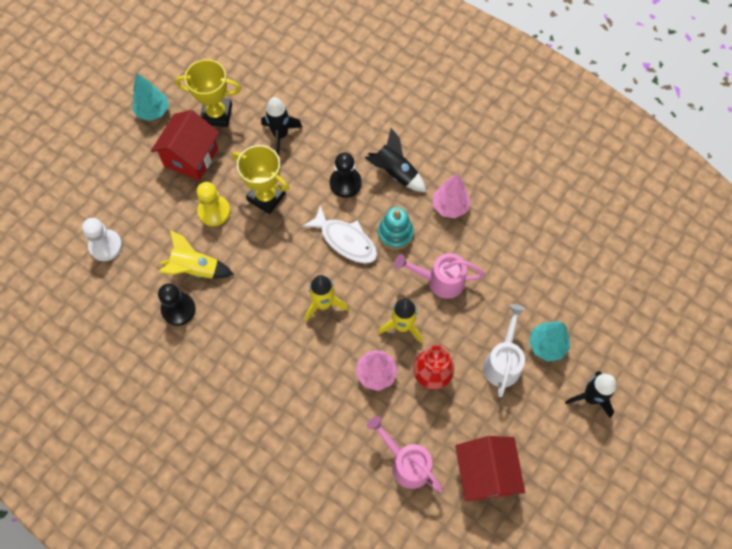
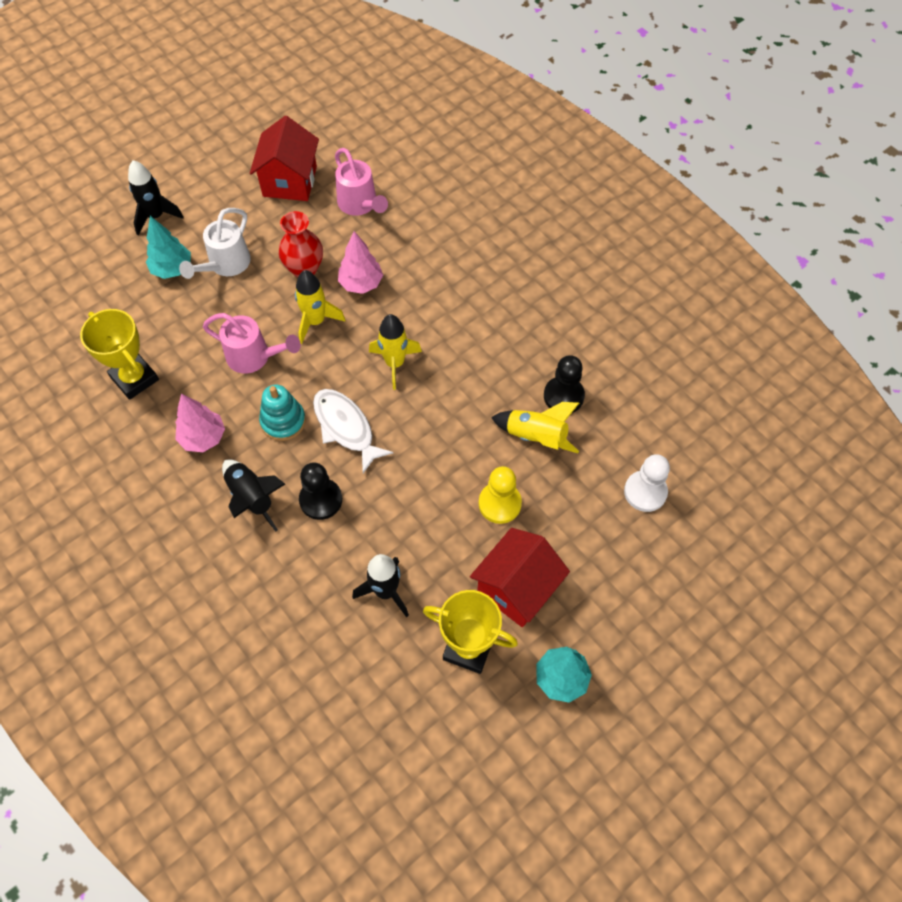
camera: 165 degrees left, 5 degrees down
yellow trophy [232,145,289,214] -> yellow trophy moved to [80,309,159,400]

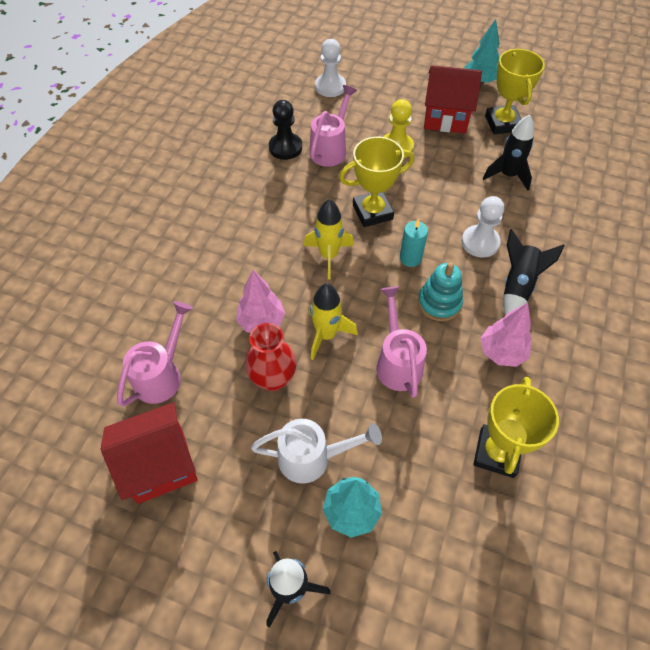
camera: 120 degrees left, 5 degrees down
black pawn [299,462,342,520] -> white pawn [462,196,504,258]
white fish [313,389,393,473] -> turquoise candle [400,219,428,267]
yellow rocket [491,402,579,453] -> pink watering can [309,85,357,167]
none -> yellow trophy [339,137,414,227]

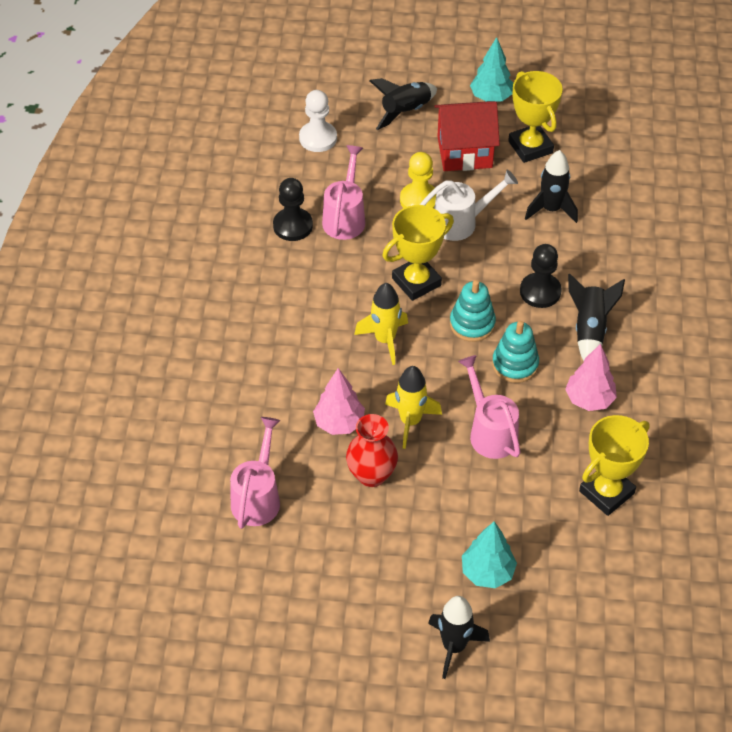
camera: 15 degrees left, 5 degrees down
red house [101,402,198,504] -> none
white watering can [251,419,382,484] -> white watering can moved to [420,170,518,241]
turquoise candle [400,219,428,267] -> turquoise stacking toy [450,280,496,342]
white pawn [462,196,504,258] -> black pawn [520,244,561,308]
yellow trophy [473,377,559,478] -> yellow trophy turned 45 degrees clockwise [579,415,650,516]
none -> black rocket [370,78,437,130]

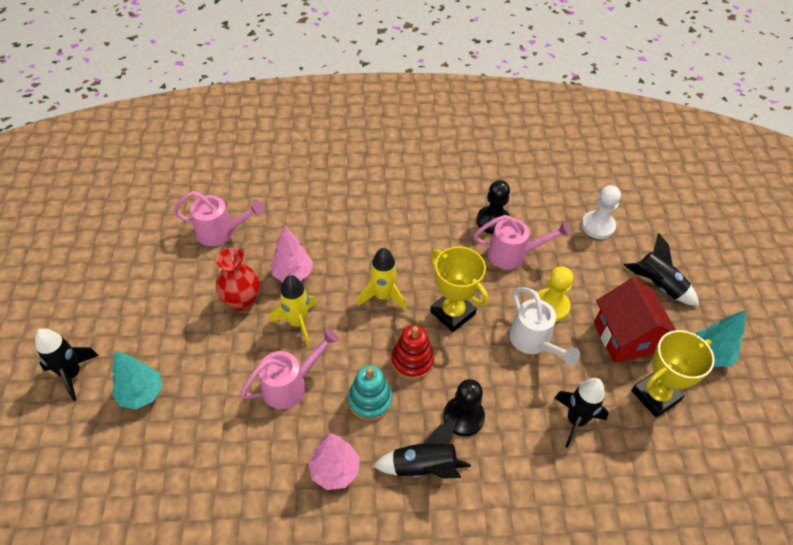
camera: 80 degrees right, 0 degrees up
turquoise stacking toy [450,280,496,342] -> red stacking toy [391,325,434,380]
yellow trophy [579,415,650,516] -> none

